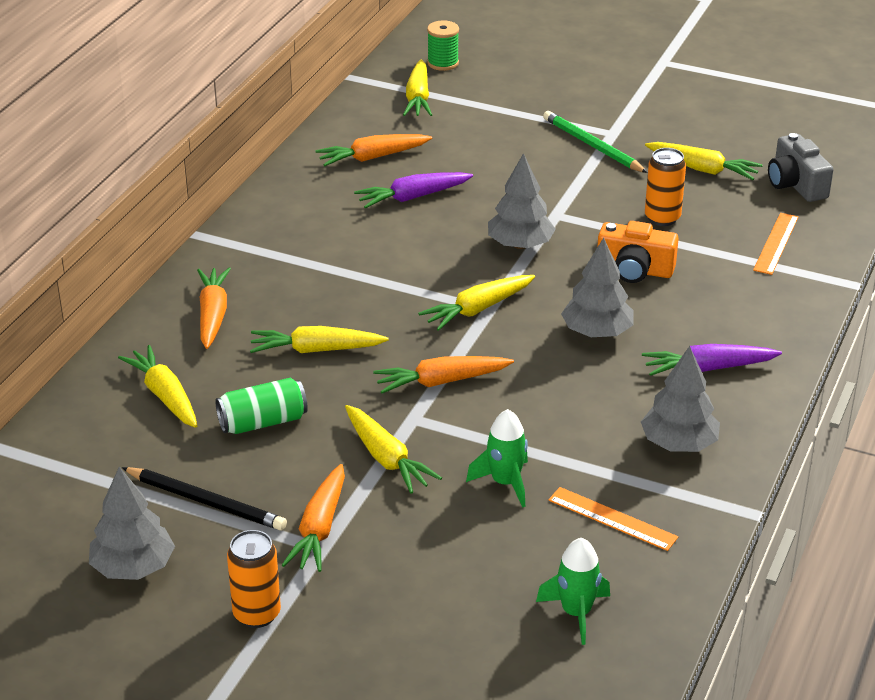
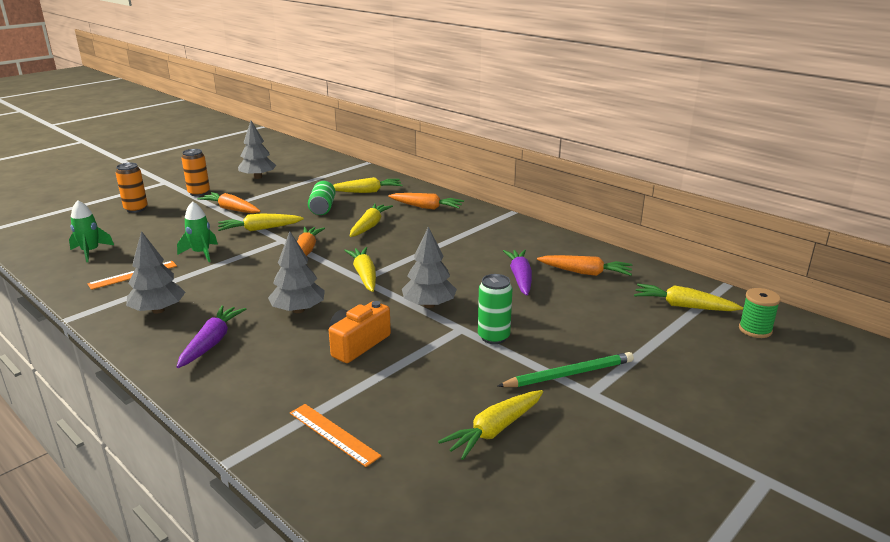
camera: 110 degrees right, 10 degrees down
black pencil [122,467,287,530] -> none
orange carrot [315,134,432,166] -> orange carrot turned 105 degrees clockwise [537,255,632,276]
orange can [645,148,686,226] -> orange can moved to [116,163,148,213]
grey camera [768,133,834,202] -> none
none -> green can [478,274,513,344]

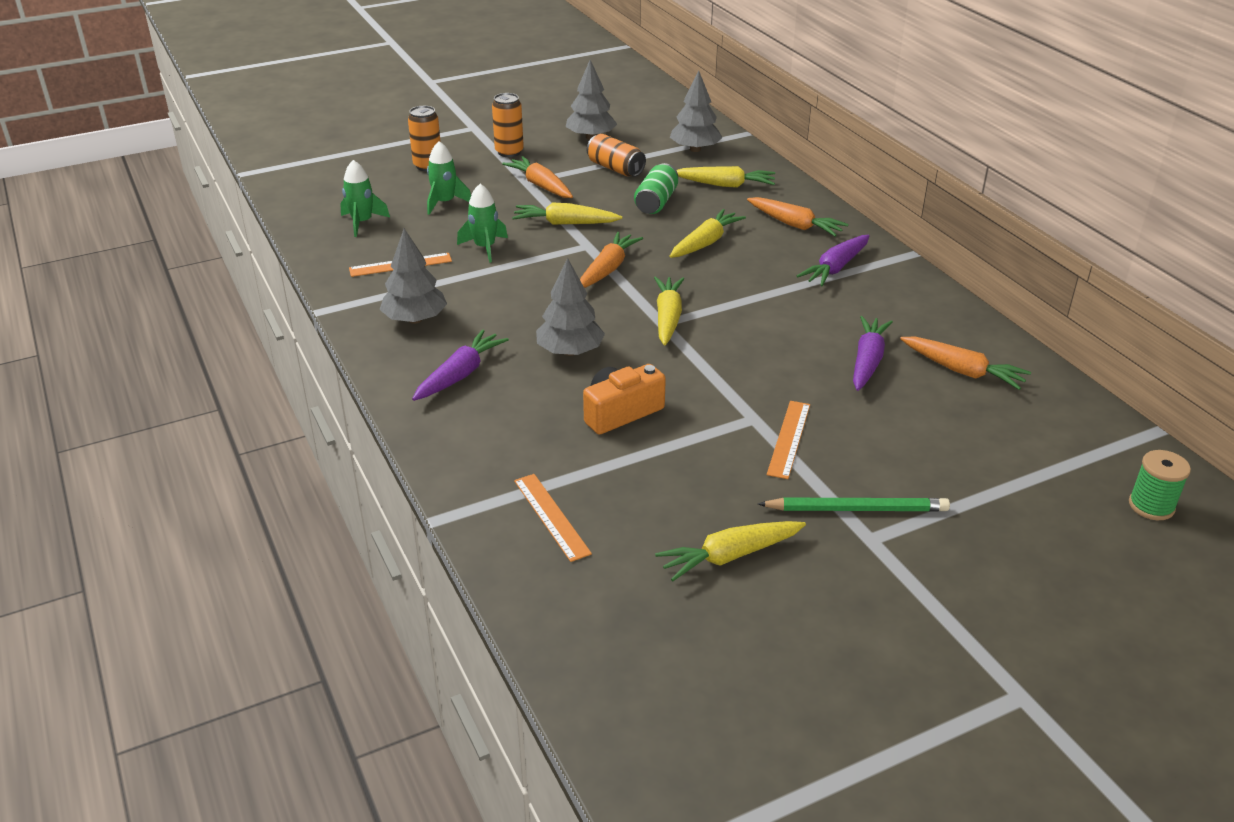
camera: 20 degrees right, 10 degrees up
grey tree [402,227,457,308] -> grey tree moved to [670,71,723,152]
green can [478,274,513,344] -> orange ruler [767,401,810,479]
yellow carrot [634,284,743,311] -> none
none -> green rocket [427,141,471,215]
none -> orange can [587,134,646,177]
none -> purple carrot [797,235,870,286]

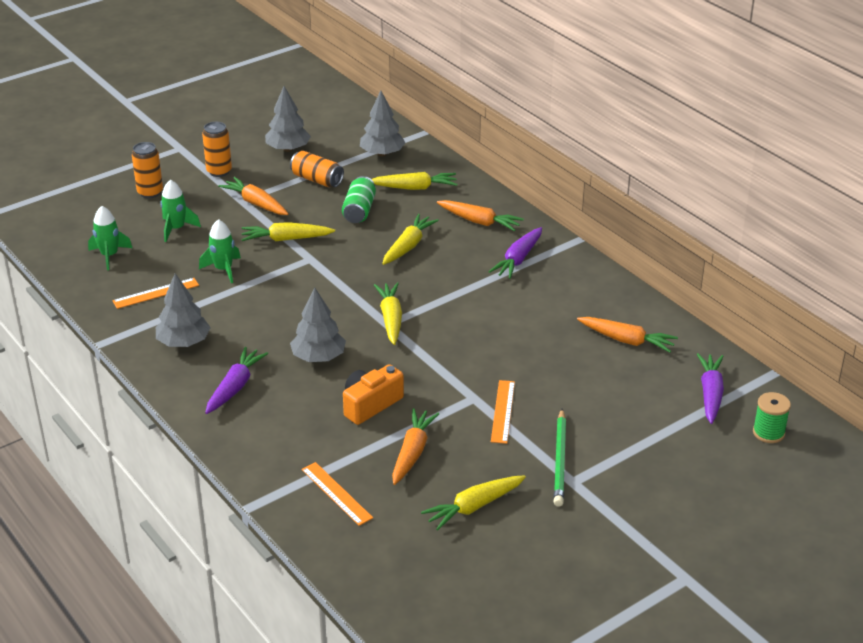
camera: 10 degrees left, 0 degrees up
orange carrot [580,232,643,288] -> orange carrot moved to [392,408,439,485]
green pencil [758,498,950,511] -> green pencil turned 105 degrees clockwise [553,409,566,507]
purple carrot [853,316,893,391] -> purple carrot moved to [697,353,724,424]

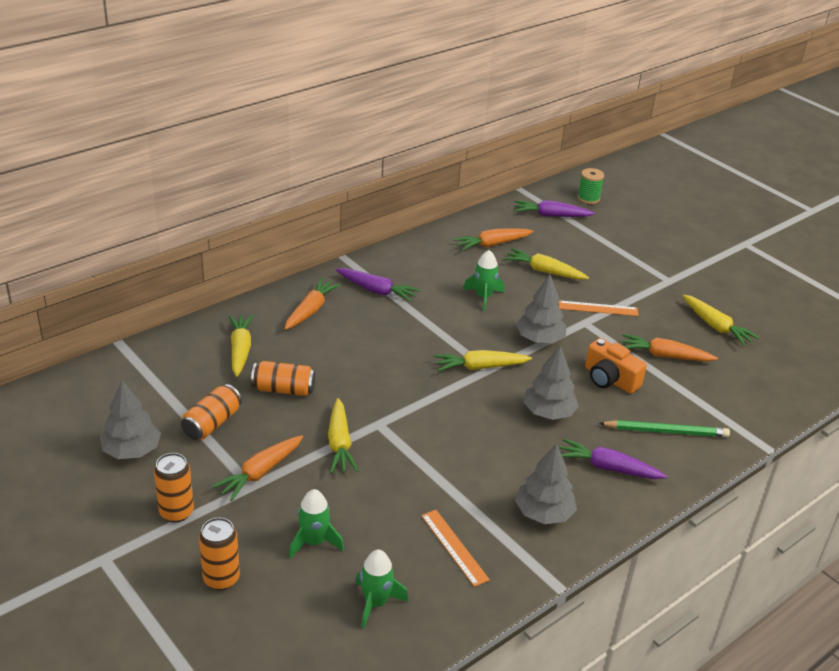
camera: 95 degrees left, 0 degrees up
green rocket [199,219,241,283] -> green rocket moved to [463,250,504,311]
orange ruler [302,462,373,526] -> none
green can [342,176,376,223] -> orange can [251,361,316,396]
grey tree [360,91,406,156] -> grey tree moved to [516,274,566,343]
yellow carrot [382,214,439,265] -> yellow carrot moved to [504,248,589,280]
green pencil [553,409,566,507] -> green pencil moved to [599,420,730,437]
orange carrot [577,317,678,353] -> orange carrot turned 135 degrees counterclockwise [454,228,534,251]

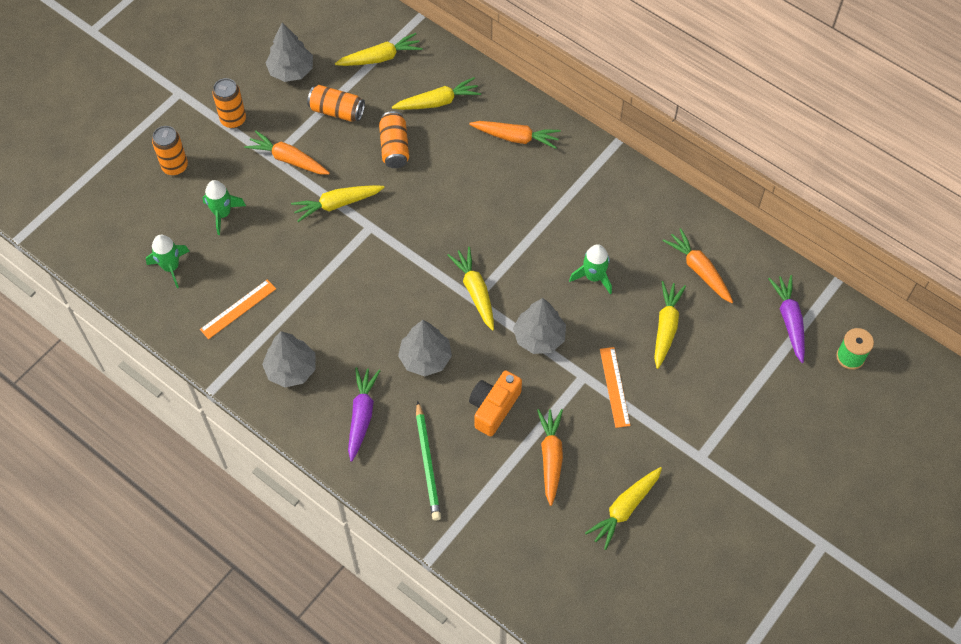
camera: 80 degrees right, 25 degrees up
purple carrot [336,268,420,302] -> none
none -> yellow carrot [335,33,423,66]

